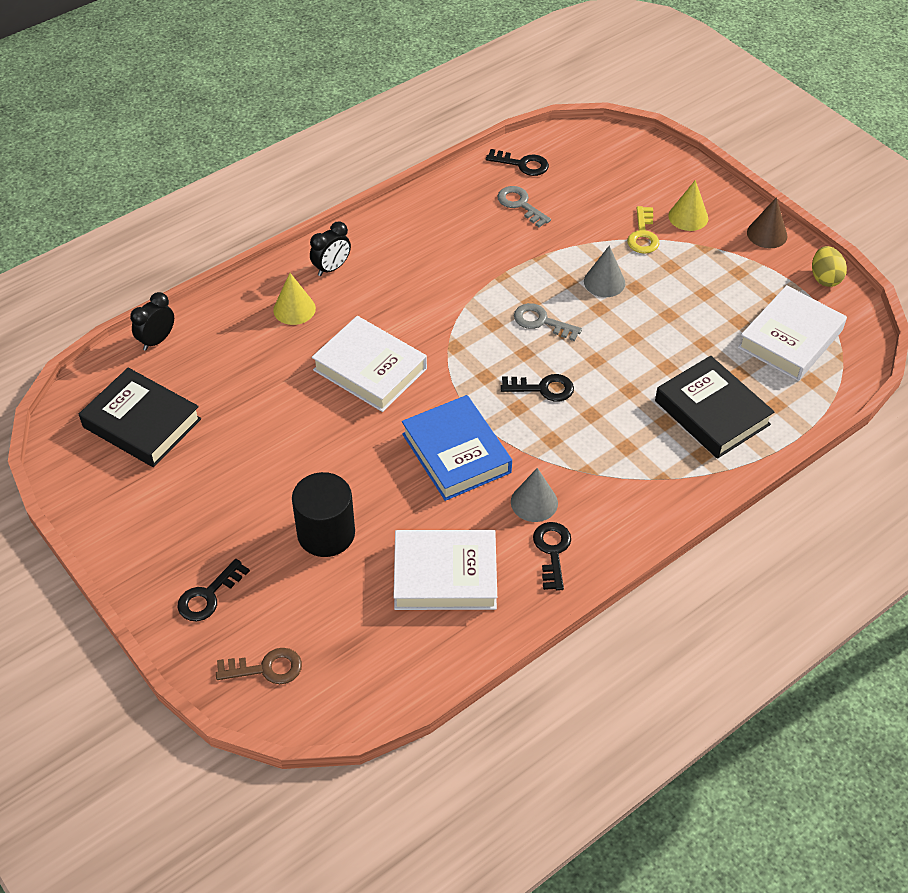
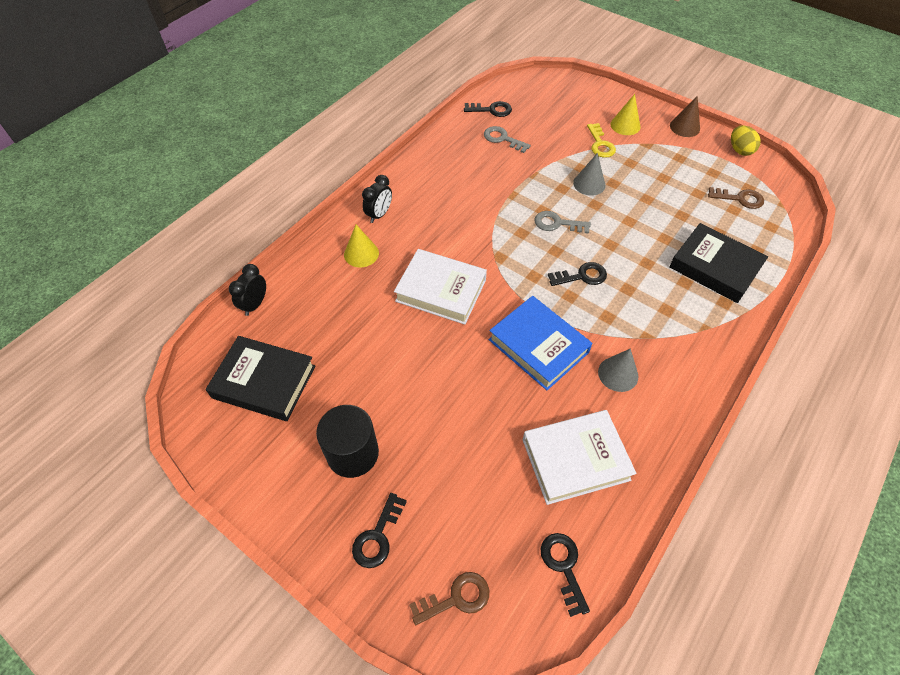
camera: 15 degrees left, 5 degrees up
black cylinder [292,472,355,557] -> black cylinder moved to [316,405,379,478]
black key [533,522,571,591] -> black key moved to [541,533,590,617]
white book [738,285,847,381] -> brown key [708,187,764,209]

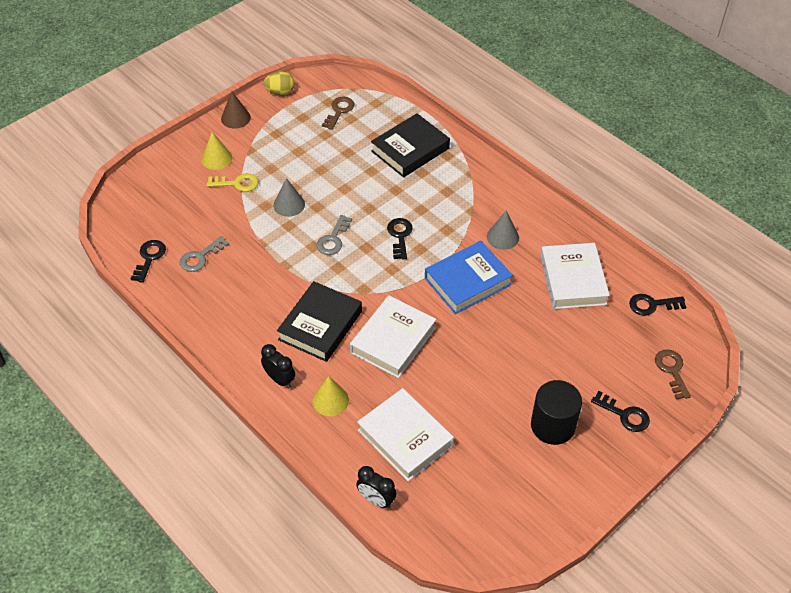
camera: 80 degrees left, 5 degrees down
black book [206,336,315,421] -> black book moved to [277,281,362,362]
none -> white book [357,388,454,481]

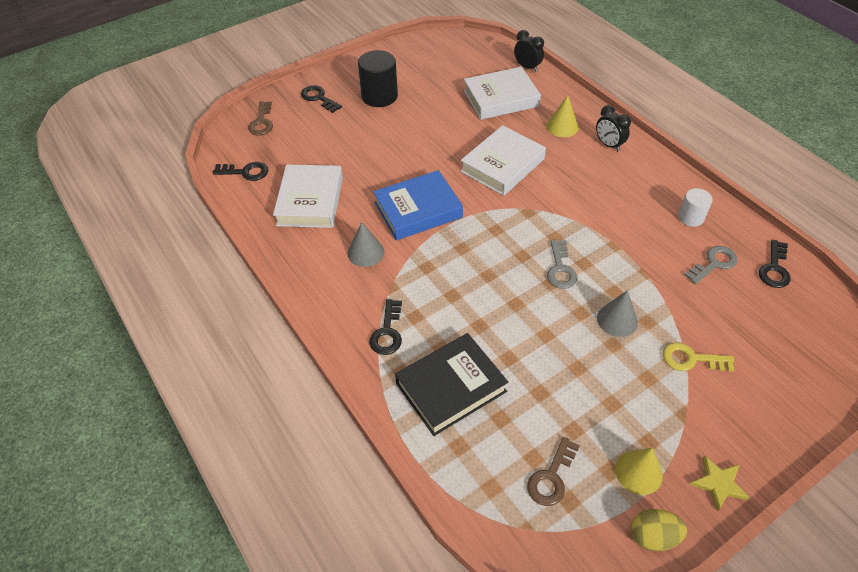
camera: 170 degrees left, 0 degrees up
yellow cone [202,132,232,170] -> yellow cone moved to [615,448,663,495]
brown cone [221,91,251,128] -> yellow star [690,455,750,512]
black book [277,281,362,362] -> none
grey key [316,215,352,255] -> grey key turned 150 degrees clockwise [547,240,578,289]
white book [357,388,454,481] -> white book turned 75 degrees counterclockwise [464,67,541,120]
black key [387,218,413,260] -> black key moved to [369,299,402,355]
none -> white cylinder [678,188,713,227]

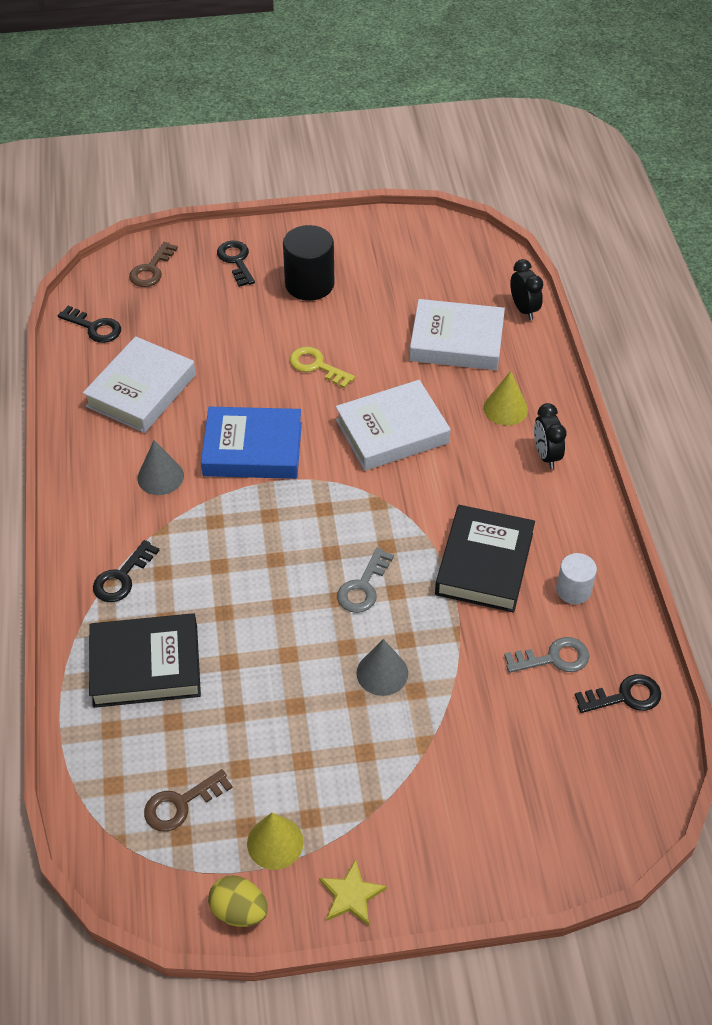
camera: 25 degrees right, 0 degrees up
yellow key [663,342,734,372] -> yellow key moved to [290,346,355,388]
black key [759,240,791,288] -> black key turned 150 degrees counterclockwise [575,674,661,713]
none -> black book [435,505,535,613]

